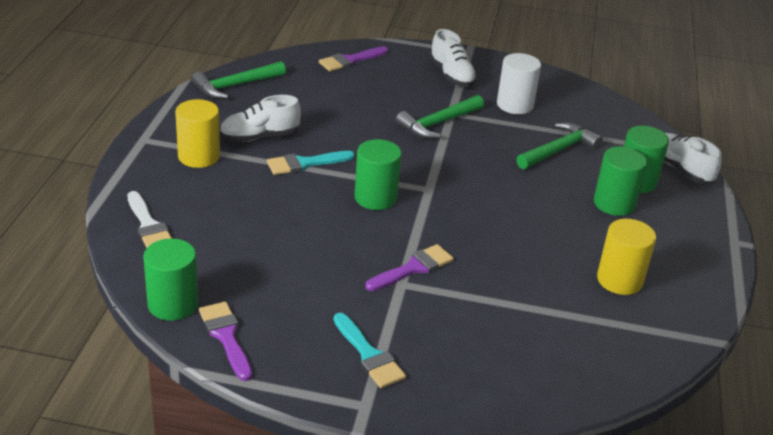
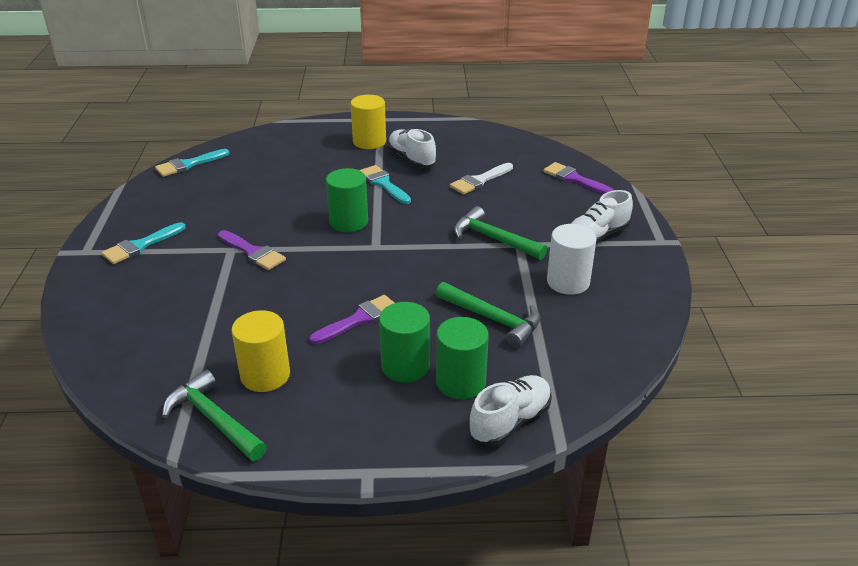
camera: 80 degrees right, 0 degrees up
white brush [127,191,172,248] -> white brush moved to [450,163,513,195]
green cylinder [143,238,198,321] -> turquoise brush [155,149,230,177]
green hammer [192,61,286,99] -> green hammer moved to [162,370,267,461]
purple brush [199,302,252,381] -> purple brush moved to [310,295,394,344]

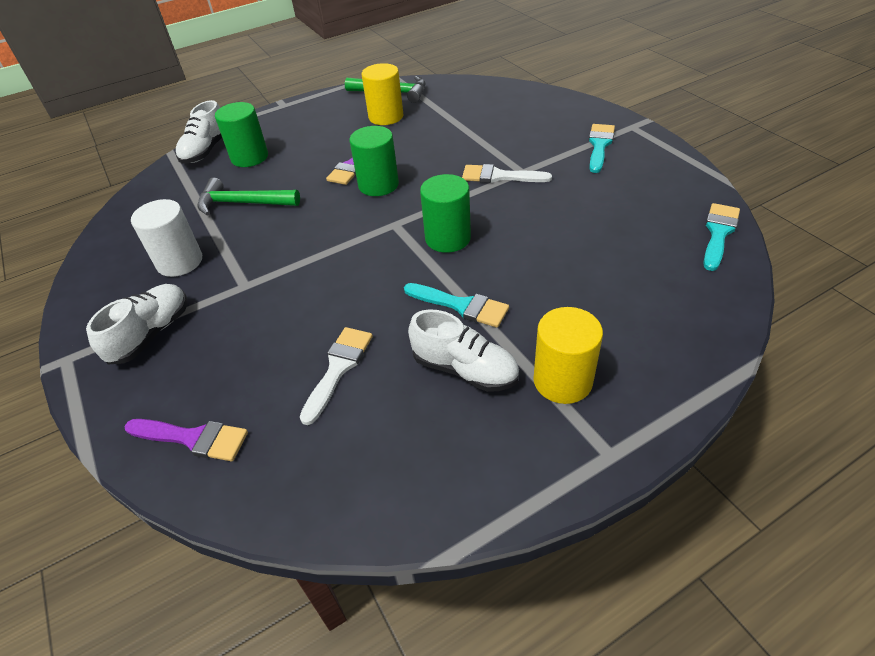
camera: 155 degrees right, 10 degrees up
purple brush [218,230,286,270] -> white brush [462,164,552,183]
green cylinder [379,302,430,382] -> green cylinder moved to [349,126,399,196]
green hammer [454,206,547,260] -> none

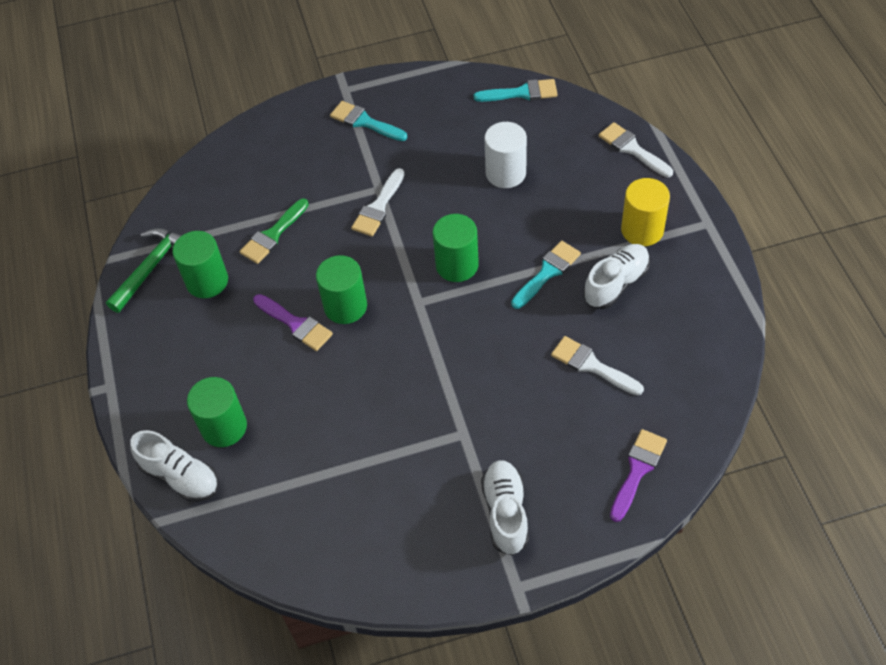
camera: 75 degrees left, 10 degrees up
white shoe [86,284,187,365] -> white shoe turned 45 degrees clockwise [481,460,529,556]
white cylinder [131,199,202,277] -> white cylinder moved to [485,122,527,188]
green hammer [198,178,300,216] -> none
yellow cylinder [362,63,403,125] -> green cylinder [172,231,228,298]
turquoise brush [704,203,740,271] -> turquoise brush turned 135 degrees clockwise [474,79,558,102]
none -> green brush [240,198,309,264]
none -> white brush [599,122,673,177]

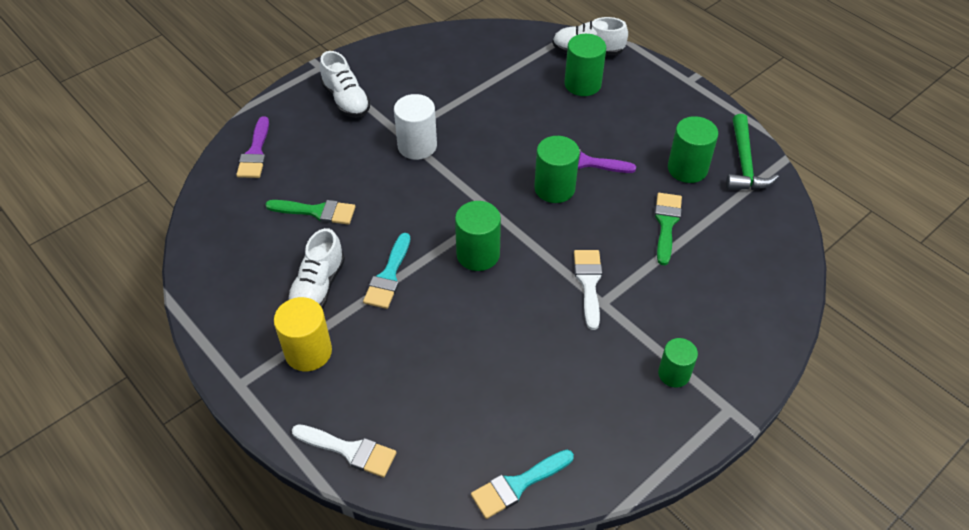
camera: 150 degrees right, 5 degrees down
turquoise brush [330,101,407,141] -> green cylinder [658,338,698,388]
white cylinder [485,122,527,188] -> white cylinder moved to [394,94,437,160]
white brush [551,336,644,395] -> green brush [265,200,355,225]

